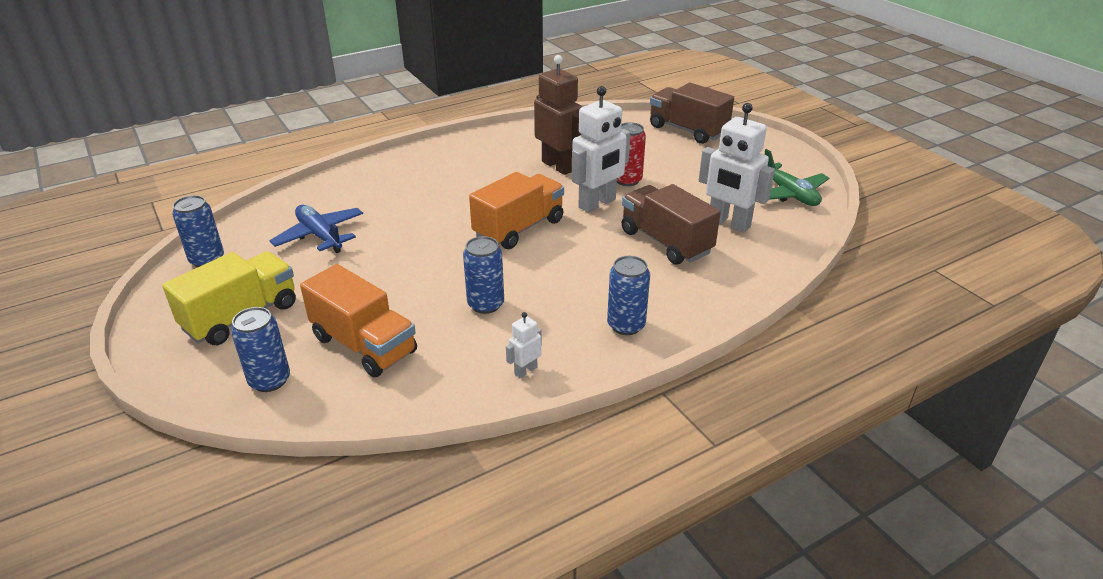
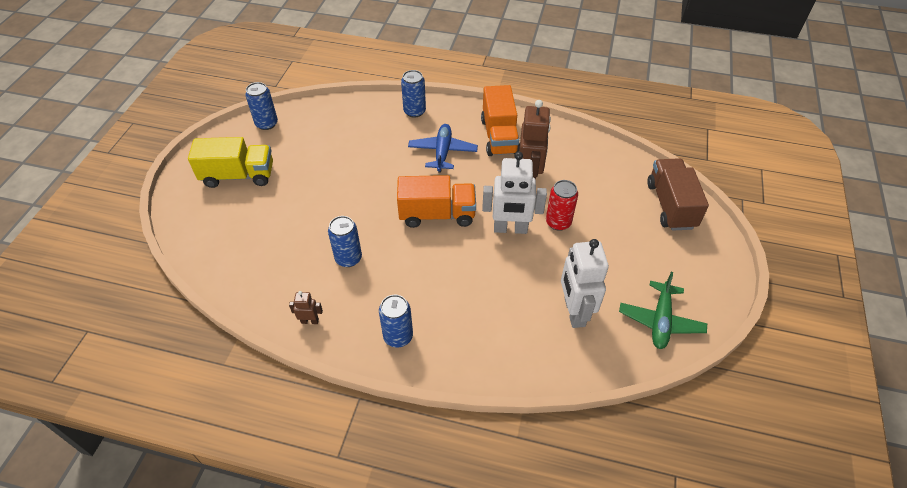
camera: 45 degrees right, 15 degrees up
blue can [231,307,290,392] -> blue can moved to [401,70,426,118]
blue plane [270,205,363,253] -> blue plane moved to [408,124,478,173]
orange truck [300,264,417,377] -> orange truck moved to [481,85,520,156]
white robot [506,312,542,378] -> brown robot [289,291,323,324]
brown truck [622,184,721,265] -> none

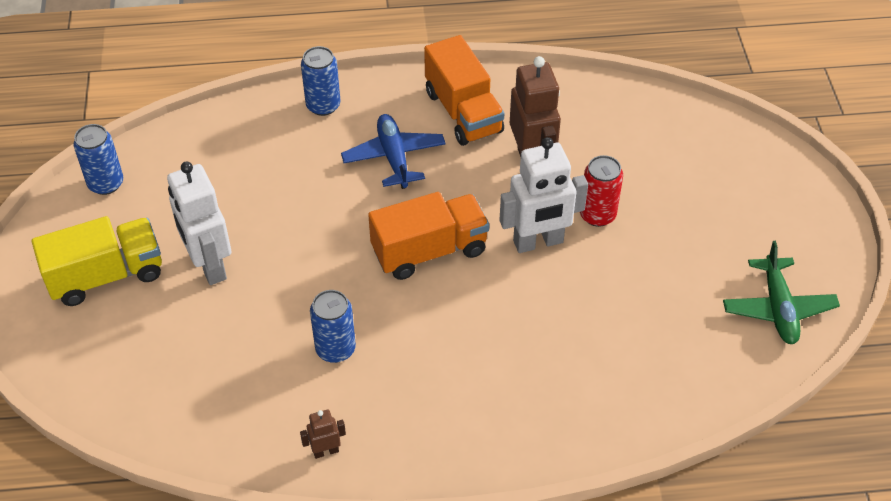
camera: 20 degrees left, 0 degrees up
blue can [379,295,413,348] -> none
white robot [561,239,609,328] -> white robot moved to [167,162,231,285]
brown truck [647,158,709,231] -> none

